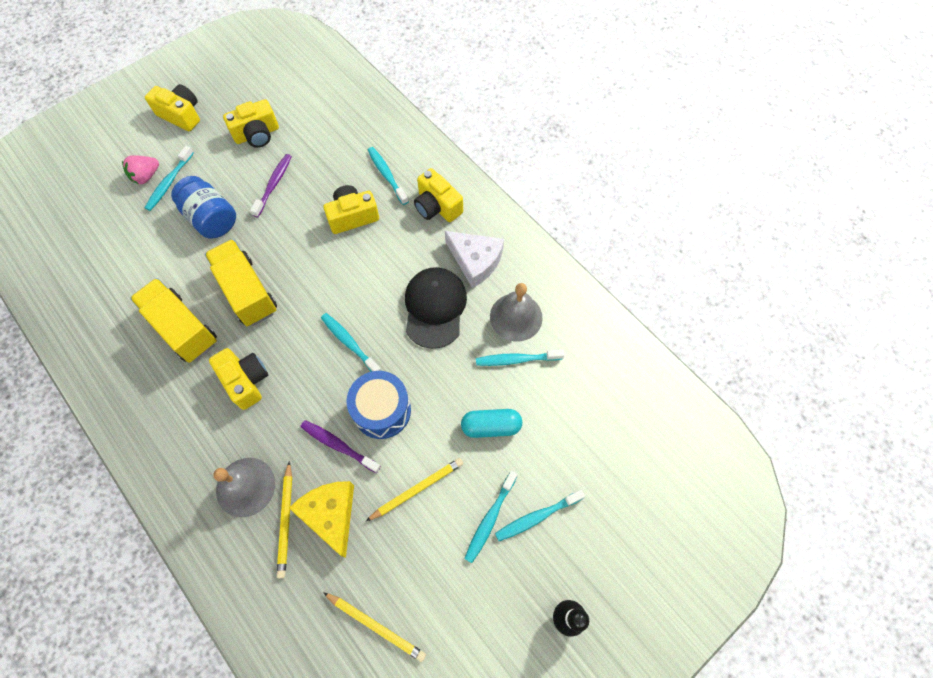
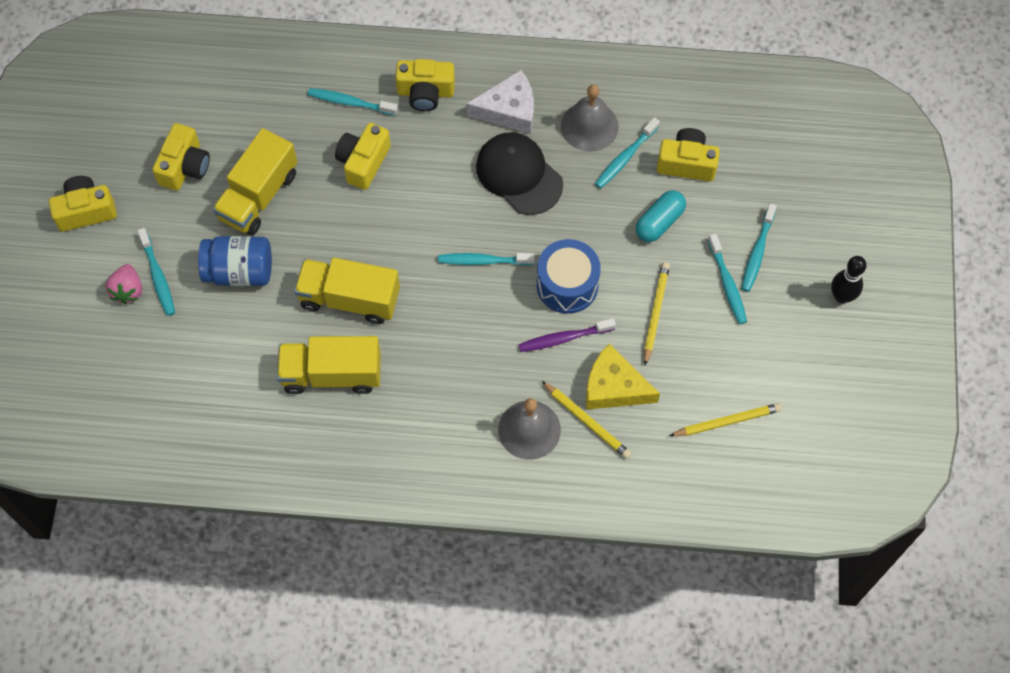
camera: 45 degrees left, 0 degrees up
yellow camera [209,348,268,410] -> yellow camera moved to [657,128,720,181]
purple toothbrush [250,154,292,217] -> yellow truck [213,128,297,235]

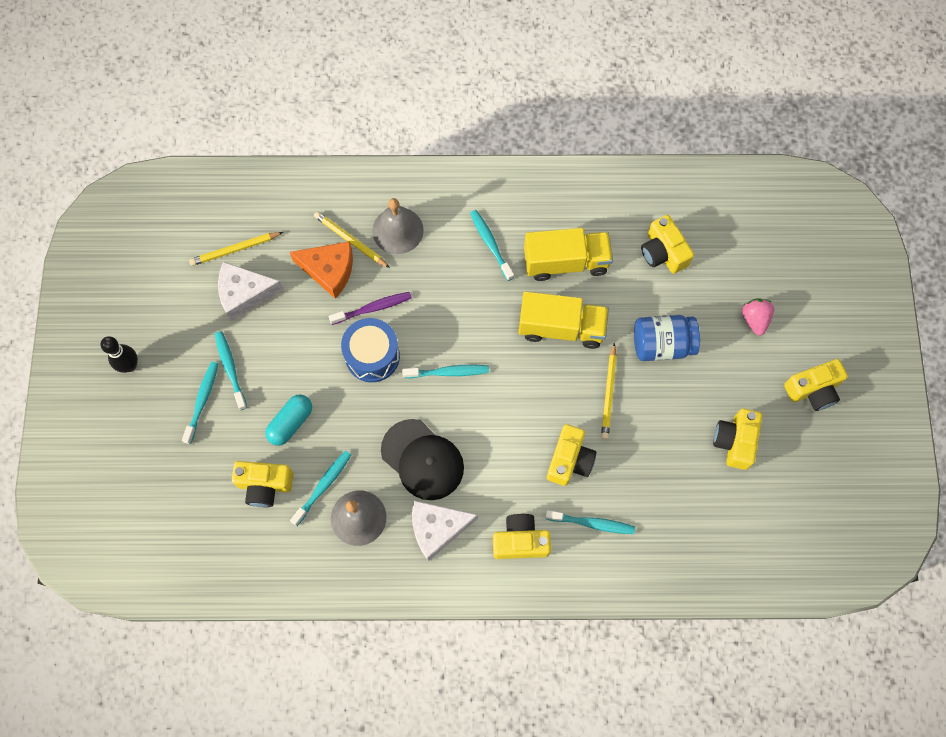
camera: 175 degrees right, 5 degrees up
turquoise toothbrush [138,228,175,316] -> turquoise toothbrush moved to [470,210,514,281]
yellow truck [213,128,297,235] -> none
yellow cheese [586,344,660,410] -> orange cheese [290,242,353,299]
yellow pencil [644,262,670,366] -> yellow pencil moved to [601,343,617,440]
none -> white cheese [218,262,283,320]
none -> yellow camera [641,215,694,274]

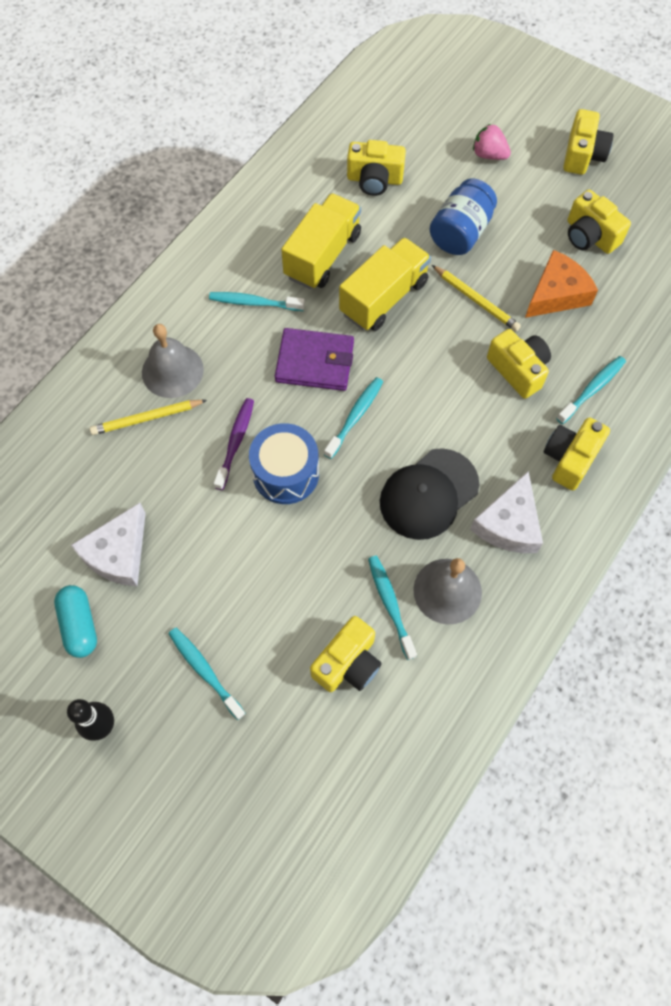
camera: 55 degrees left, 5 degrees down
yellow pencil [189,232,283,266] -> none
turquoise toothbrush [215,331,247,410] -> none
turquoise capsule [265,394,312,446] -> turquoise capsule moved to [54,585,97,658]
orange cheese [290,242,353,299] -> orange cheese moved to [525,250,598,318]
black cap [381,419,464,500] -> black cap turned 150 degrees clockwise [380,448,479,540]
none -> purple wallet [275,328,354,391]

